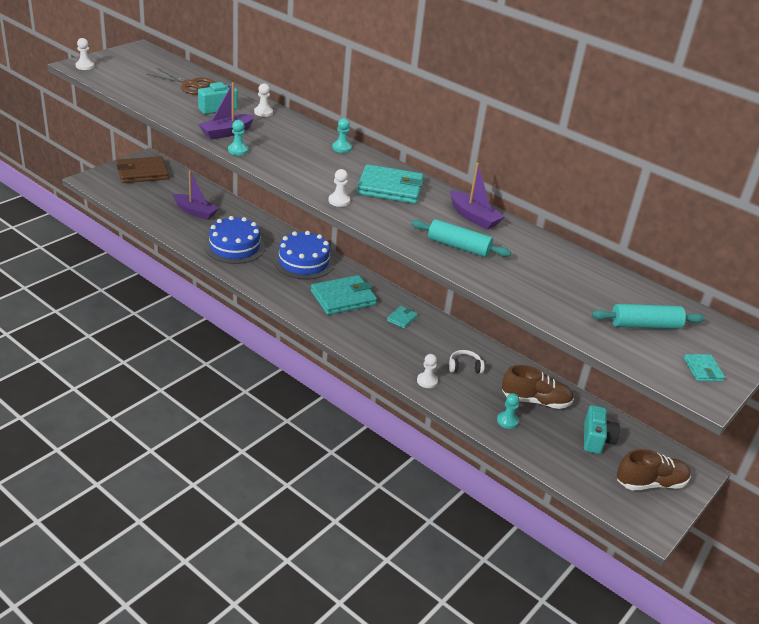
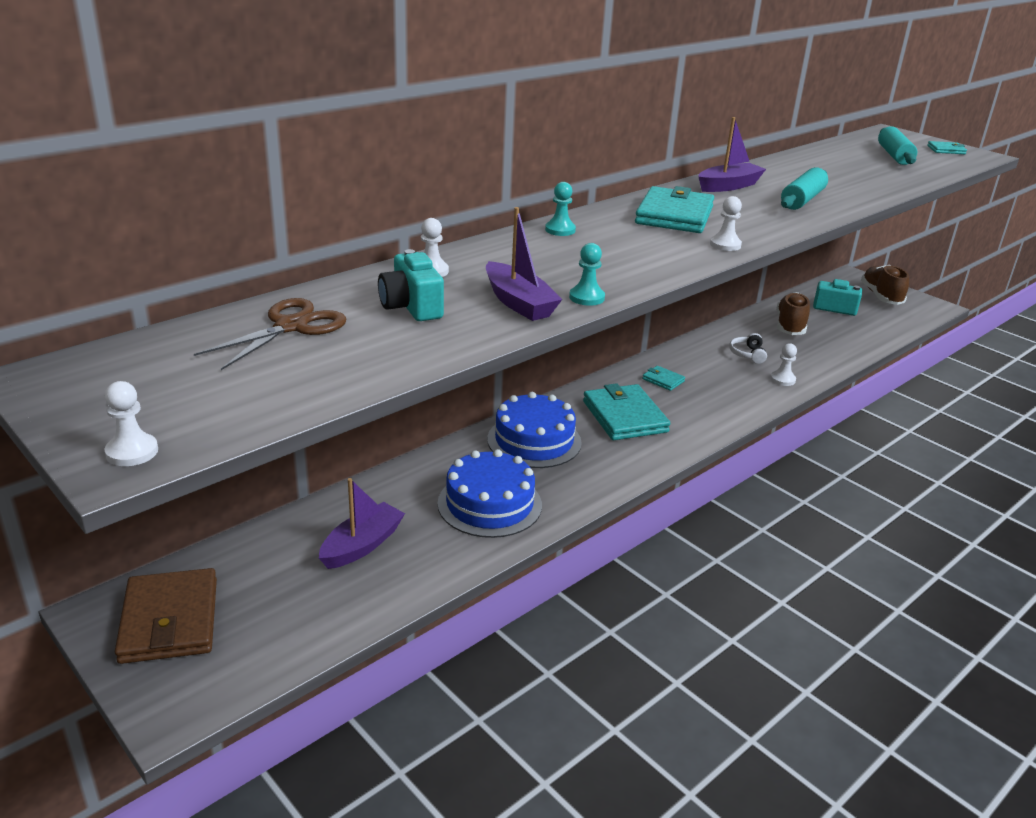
camera: 80 degrees left, 5 degrees down
turquoise pawn [497,393,519,429] -> none

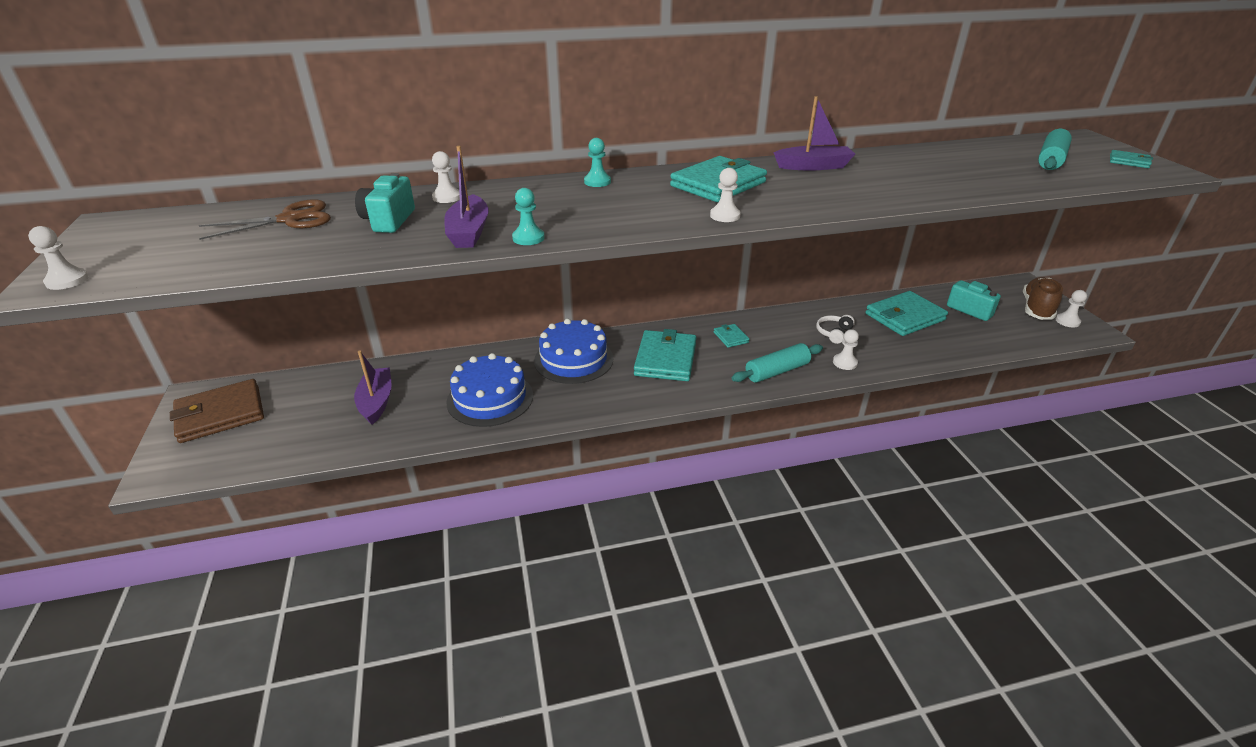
camera: 30 degrees right, 5 degrees up
brown wallet [115,568,217,664] -> brown wallet turned 45 degrees clockwise [170,379,264,443]
purple boat [319,478,405,569] -> purple boat turned 75 degrees counterclockwise [354,351,392,425]
brown shoe [776,292,810,335] -> turquoise wallet [866,291,948,336]
turquoise rolling pin [781,167,828,210] -> turquoise rolling pin moved to [732,343,823,383]
none -> white pawn [1056,290,1087,328]

